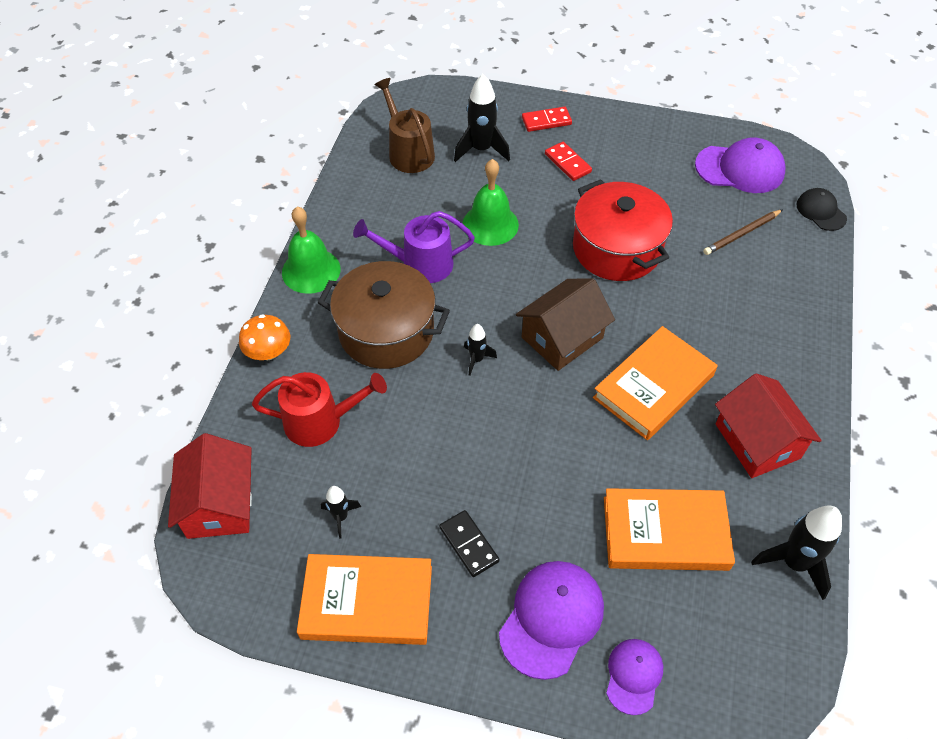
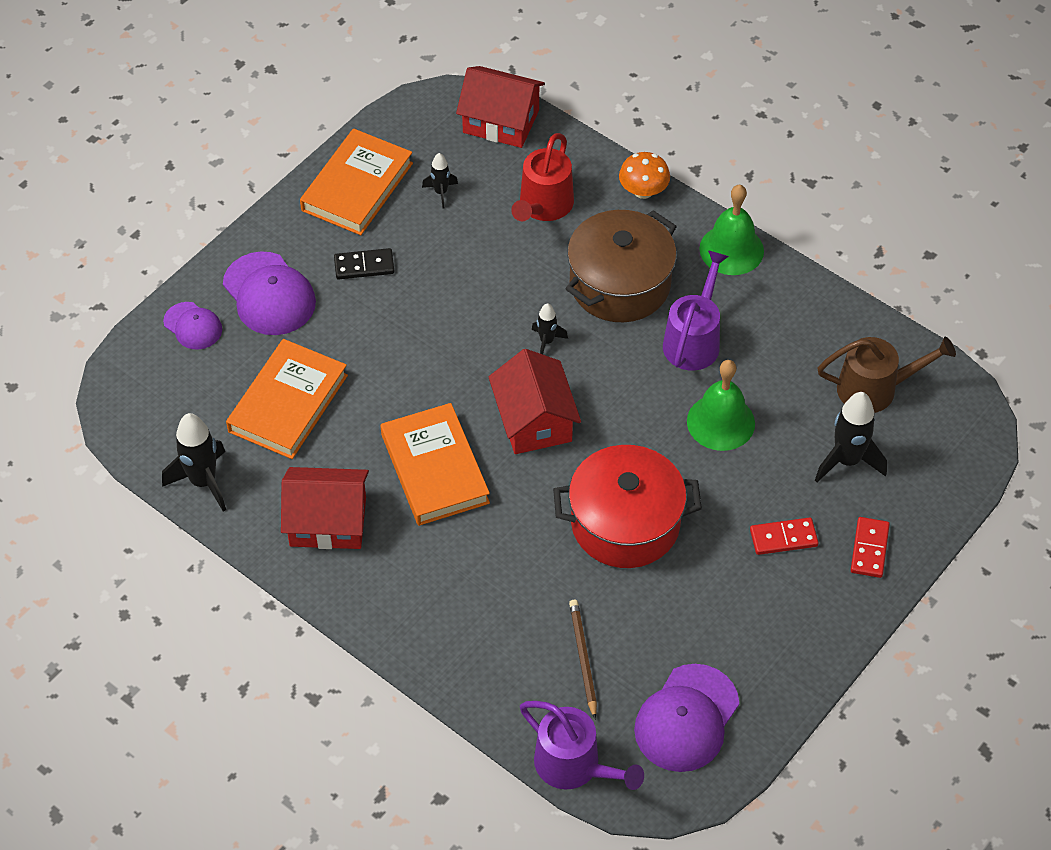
camera: 115 degrees right, 0 degrees up
brown house [516,278,615,371] -> red house [489,349,581,454]
black cap [797,188,847,231] -> purple watering can [520,701,644,790]

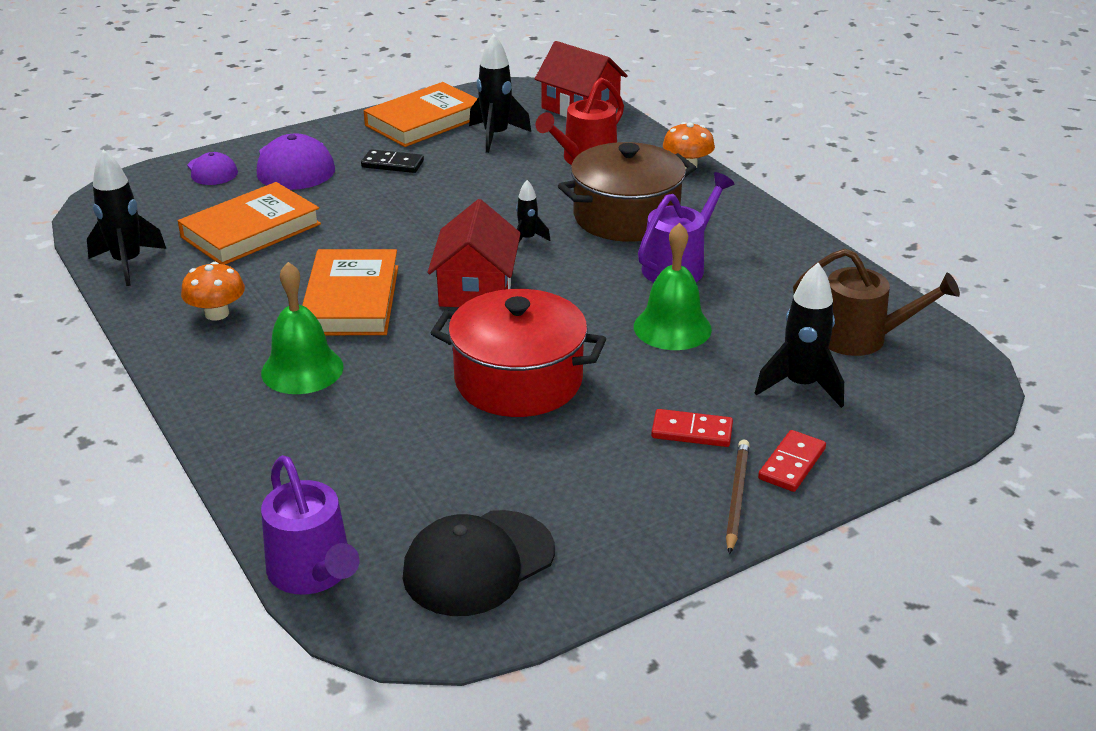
camera: 20 degrees right, 20 degrees down
red house [281,467,369,549] -> orange mushroom [181,262,245,321]
black rocket [422,153,458,209] -> black rocket [469,34,531,153], size x1.83
brown pencil [569,600,597,719] -> brown pencil moved to [726,440,750,554]
purple cap [634,664,739,772] -> black cap [403,510,555,616]
green bell [699,185,764,275] -> green bell moved to [261,262,344,394]

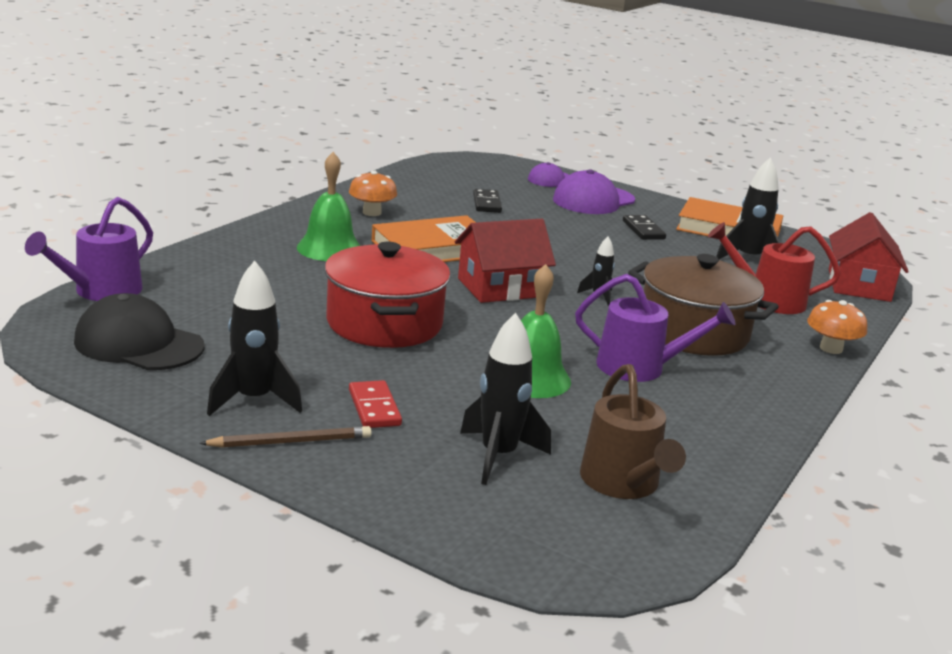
camera: 60 degrees right, 10 degrees down
black rocket [87,150,166,286] -> black rocket moved to [207,261,302,416]
orange book [178,182,321,265] -> black domino [473,189,502,213]
red domino [758,430,826,492] -> none

